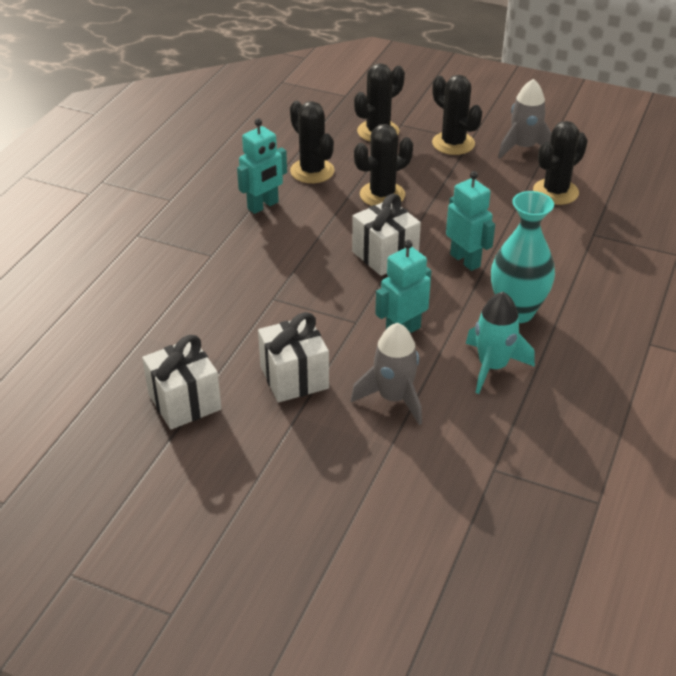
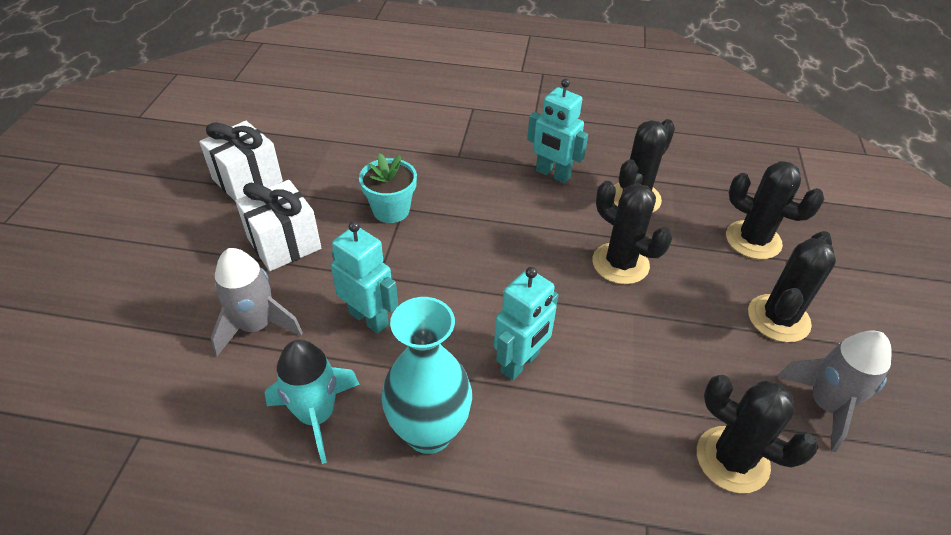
camera: 75 degrees right, 5 degrees up
white gift [352,194,421,276] -> none
none -> turquoise flower pot [359,153,417,223]

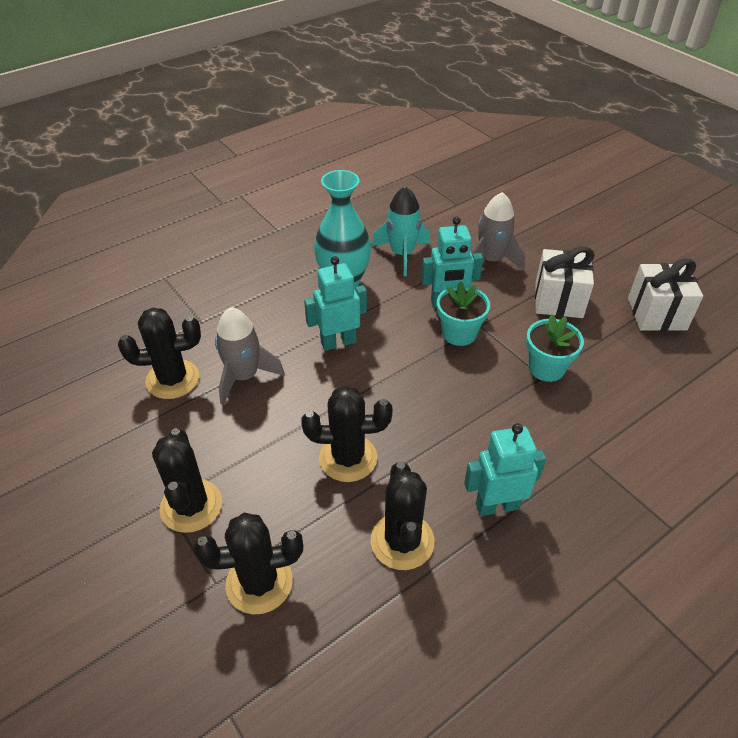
camera: 135 degrees right, 0 degrees up
turquoise robot [494,267,559,380] -> turquoise robot turned 75 degrees clockwise [304,256,367,351]
grey rocket [777,331,891,452] -> grey rocket moved to [215,307,285,405]
none -> turquoise flower pot [437,281,490,346]

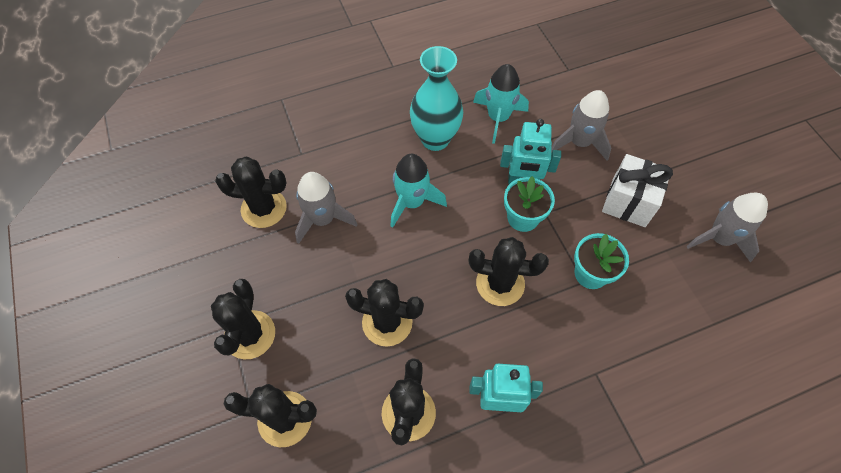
camera: 15 degrees right, 15 degrees up
turquoise robot [304,256,367,351] -> turquoise rocket [391,154,447,228]
white gift [628,259,703,331] -> grey rocket [686,192,768,263]
none -> black cactus [469,237,549,306]

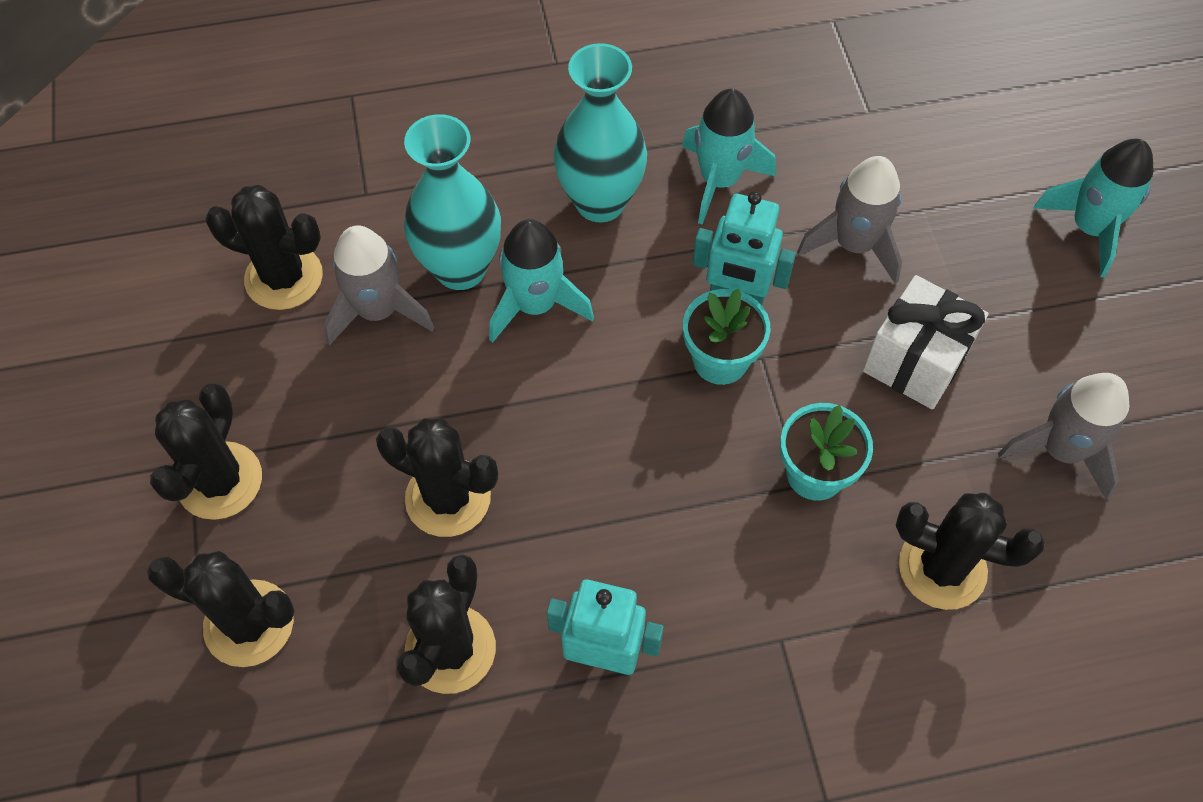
camera: 10 degrees right, 0 degrees up
black cactus [469,237,549,306] -> black cactus moved to [896,493,1045,610]
none -> turquoise vase [404,114,501,290]
none -> turquoise rocket [1034,139,1153,277]

